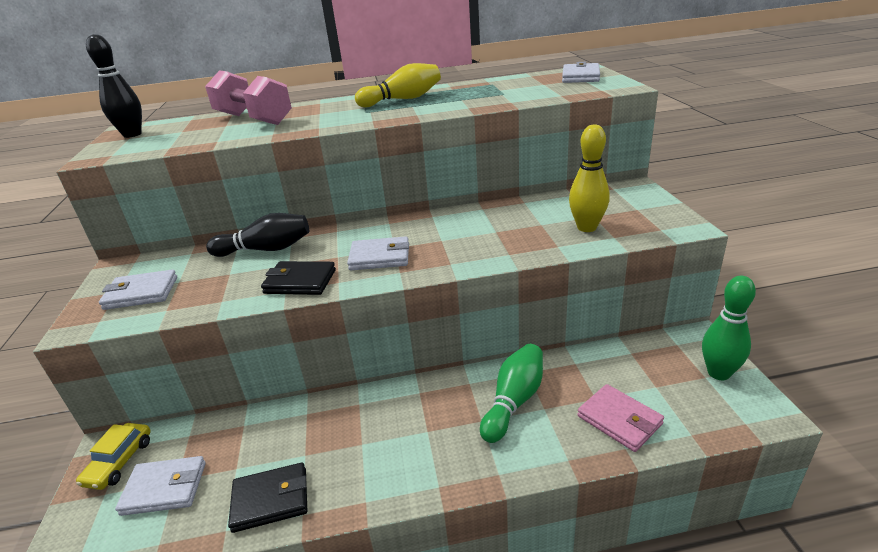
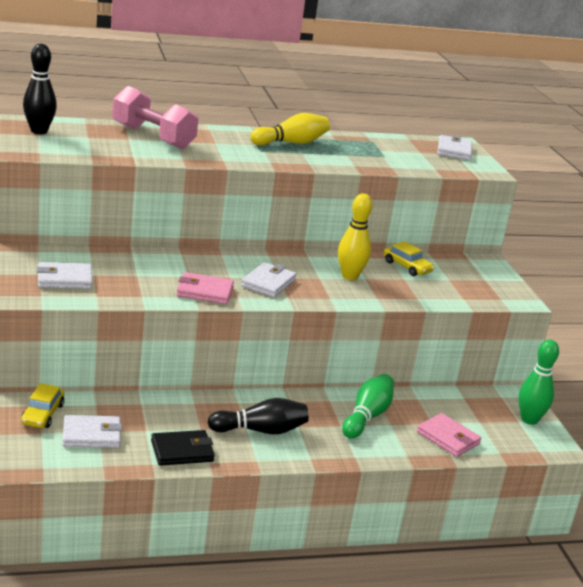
camera: 10 degrees left, 5 degrees down
black bowling pin [206,213,309,257] -> black bowling pin moved to [207,398,309,434]
black wallet [261,261,336,295] -> pink wallet [177,272,234,304]
white wallet [347,236,409,270] -> white wallet turned 60 degrees counterclockwise [241,262,297,297]
yellow bowling pin [569,124,609,232] -> yellow bowling pin moved to [338,193,372,280]
none -> yellow car [383,241,434,276]

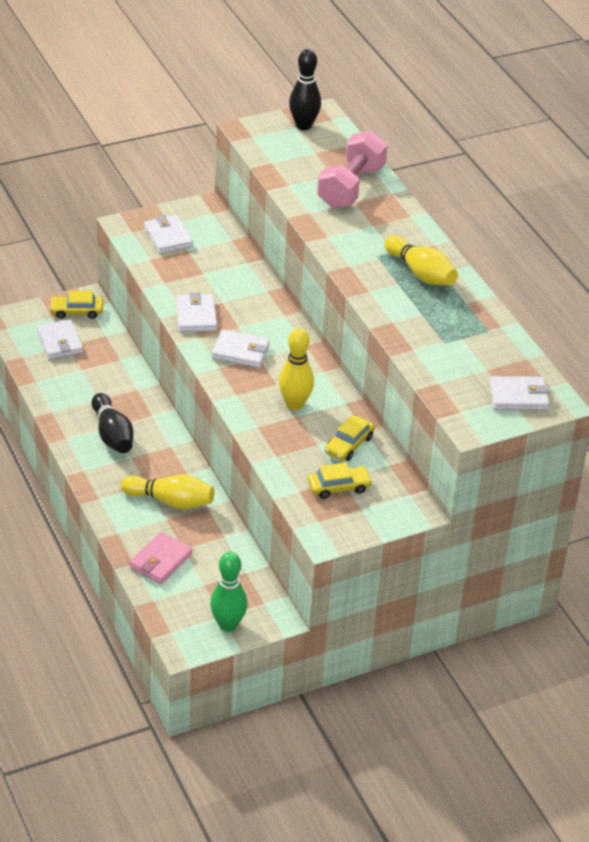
camera: 80 degrees right, 15 degrees up
black wallet [151,430,215,466] -> none
pink wallet [177,272,234,304] -> white wallet [176,292,217,332]
green bowling pin [342,374,394,438] -> yellow bowling pin [121,474,214,509]
none -> yellow car [308,463,372,499]

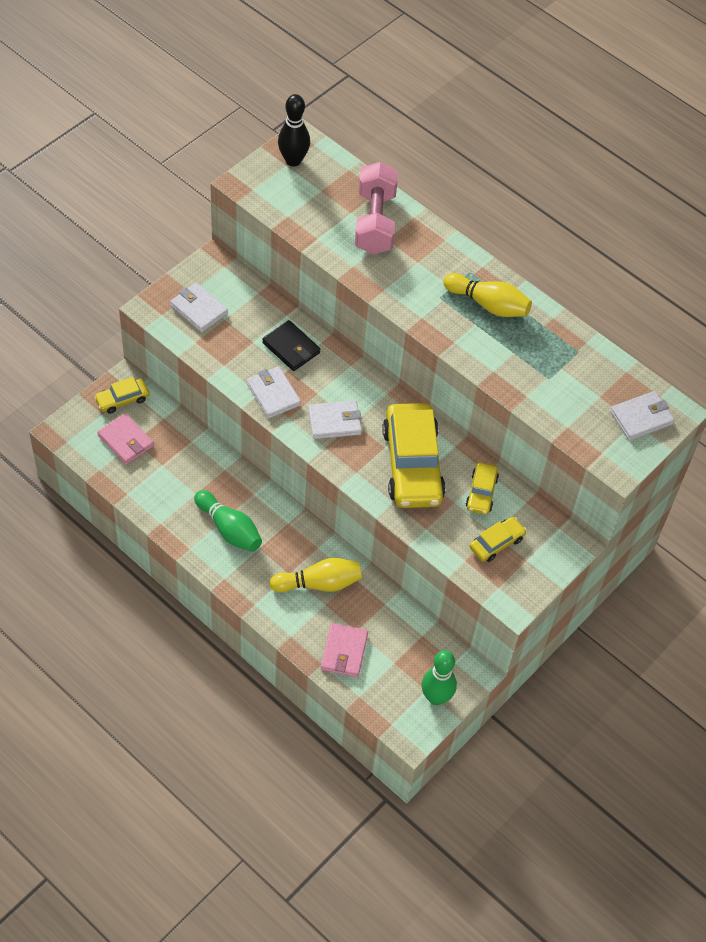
camera: 25 degrees left, 15 degrees up
white wallet [37,319,83,359] -> pink wallet [97,413,154,465]
black bowling pin [92,393,134,453] -> green bowling pin [194,490,262,552]
yellow bowling pin [279,328,314,410] -> yellow car [382,403,446,508]
none -> black wallet [262,320,320,371]

